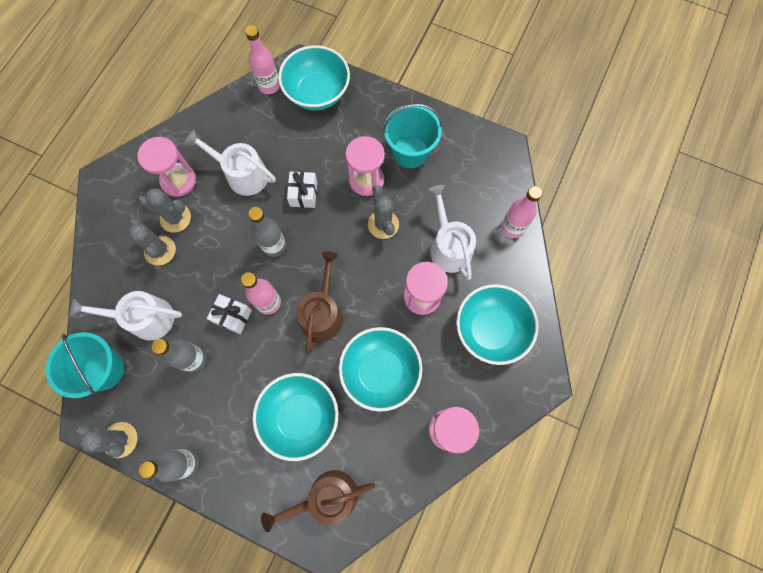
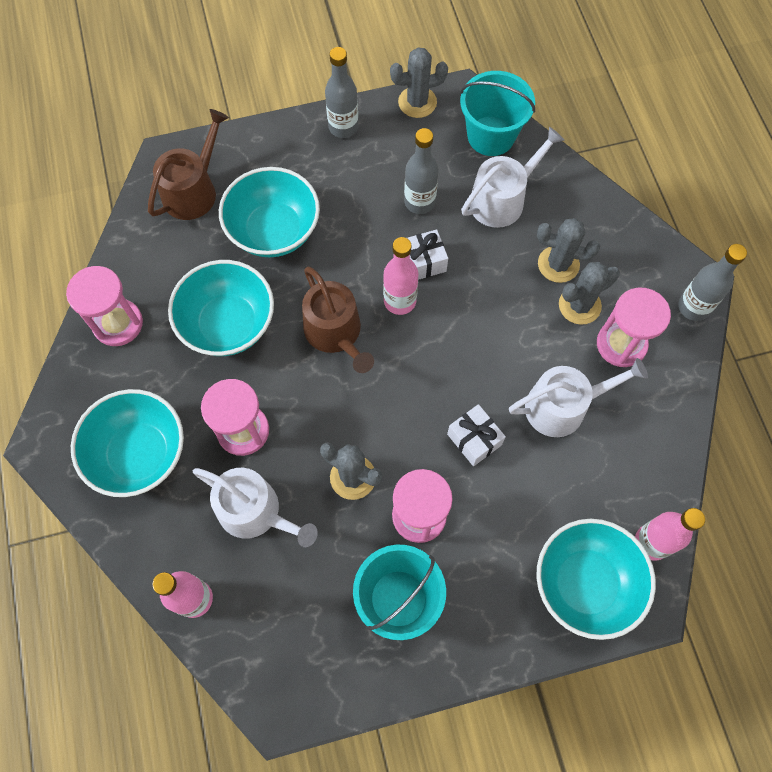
camera: 140 degrees right, 5 degrees down
grey bottle [248,207,286,257] -> grey bottle moved to [678,244,747,321]

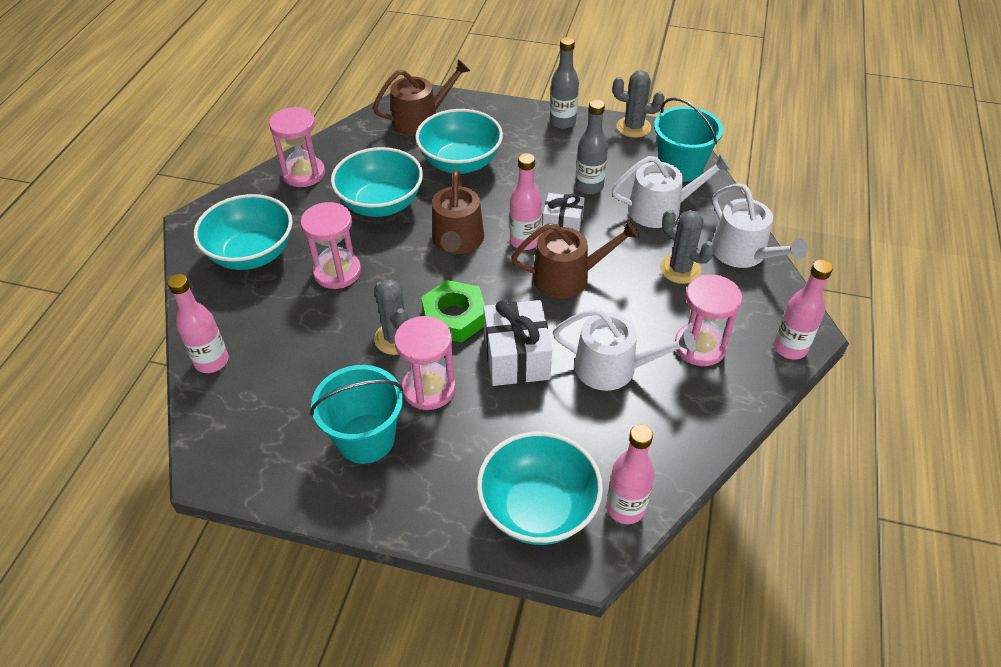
camera: 30 degrees right, 20 degrees down
white watering can [193,468,318,547] -> white watering can moved to [712,184,808,268]
white gift [447,404,506,466] -> white gift [483,300,552,386], size x1.58
grey cactus [559,262,620,325] -> none
grey bottle [678,244,747,321] -> pink bottle [774,260,833,359]
none -> green nut [421,280,485,343]
none -> brown watering can [511,220,639,298]

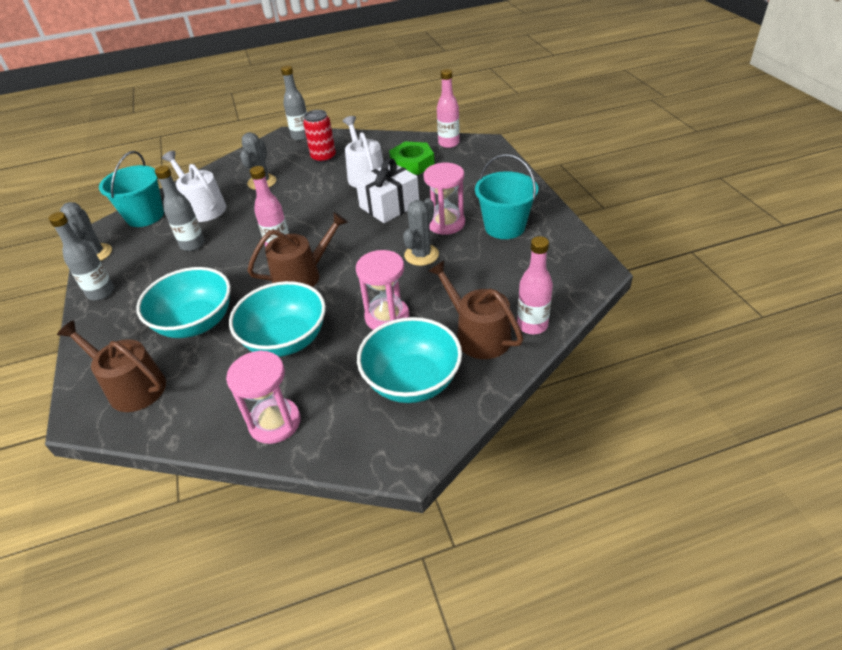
camera: 120 degrees left, 5 degrees down
green nut [421,280,485,343] -> green nut moved to [389,141,435,175]
turquoise bowl [477,432,603,545] -> none
brown watering can [511,220,639,298] -> brown watering can moved to [429,261,523,359]
white gift [542,193,584,232] -> none
pink hourglass [675,274,743,366] -> red can [303,110,336,163]
white watering can [712,184,808,268] -> none
pink bottle [774,260,833,359] -> grey bottle [281,66,307,141]

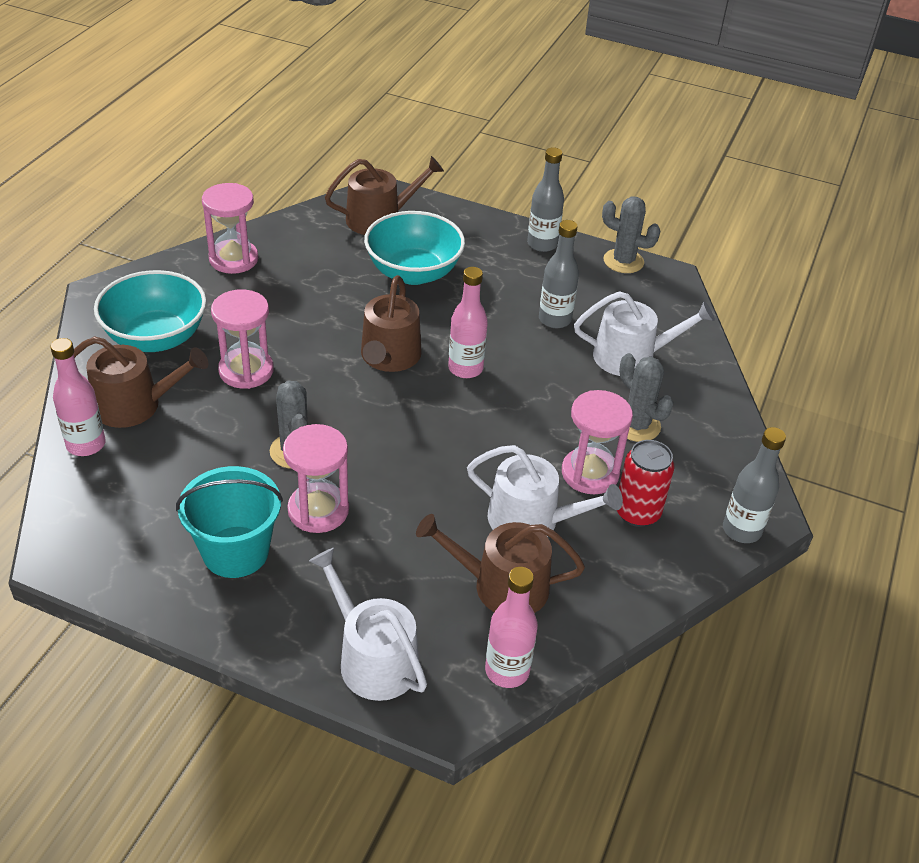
camera: 125 degrees right, 0 degrees up
turquoise bucket [99,151,164,227] -> none
turquoise bowl [229,281,326,357] -> none
white gift [355,158,419,223] -> none
green nut [389,141,435,175] -> brown watering can [416,514,585,613]
none -> white watering can [309,548,427,701]
none -> pink hourglass [562,390,633,494]

